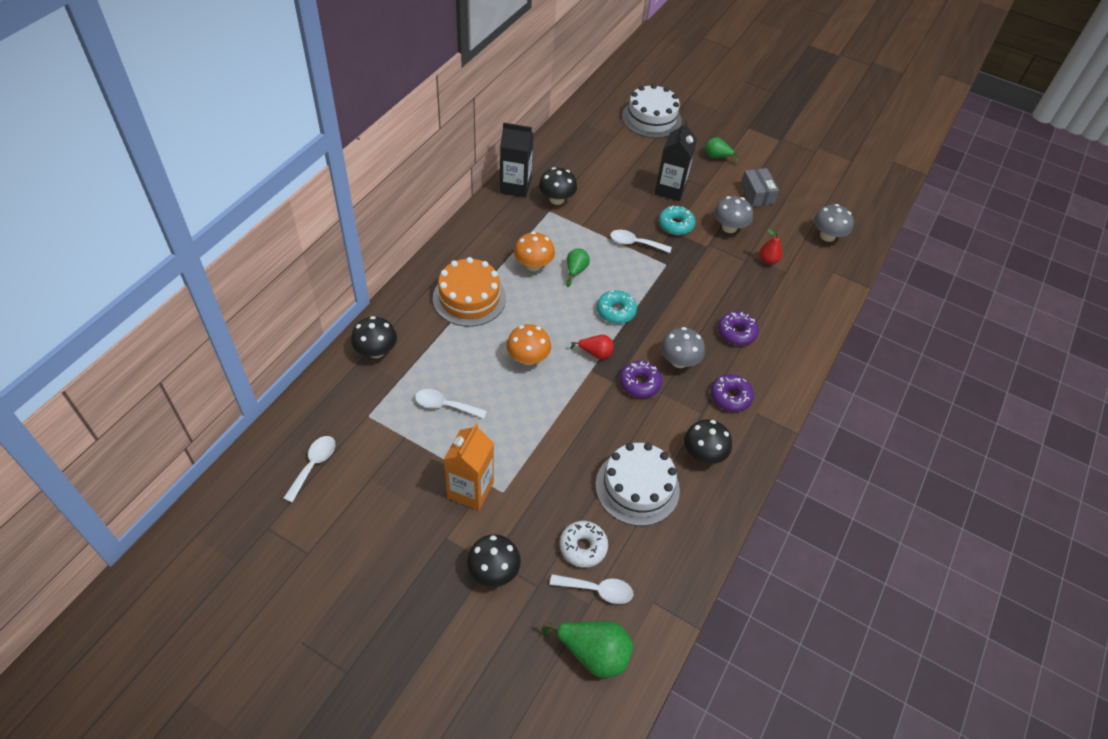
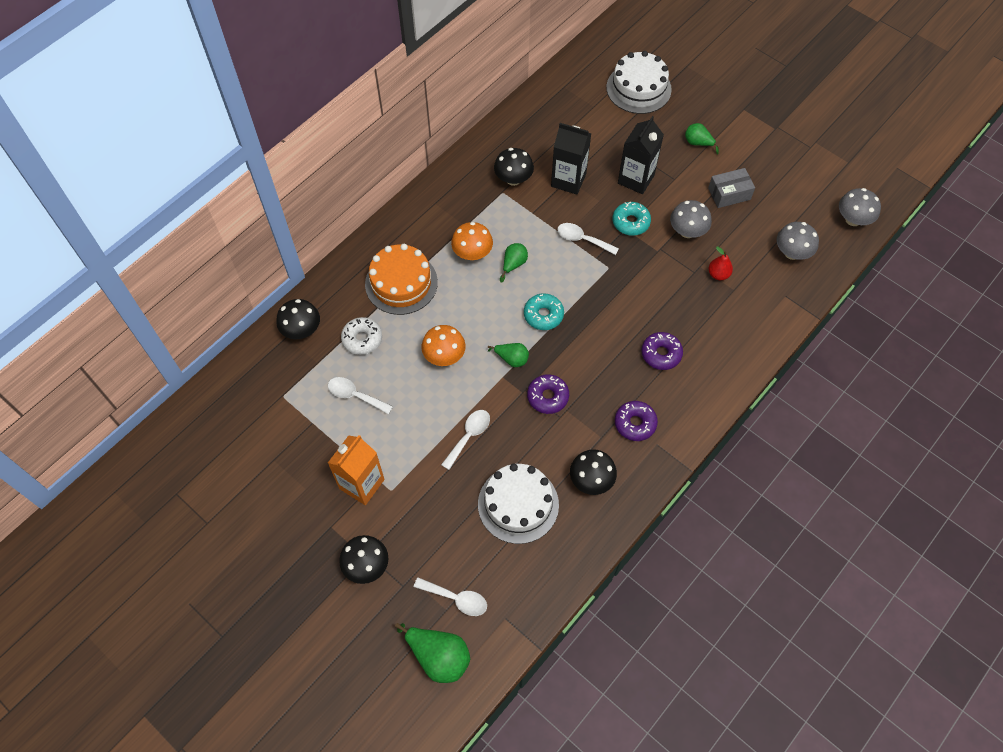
camera: 15 degrees right, 10 degrees up
white spoon [283,436,335,503] -> white spoon moved to [441,410,490,470]
black carton [500,122,534,198] -> black carton moved to [551,123,592,195]
white donut [560,521,608,568] -> white donut moved to [341,317,382,355]
red pear [570,335,614,360] -> green pear [488,343,529,367]
grey mushroom [661,327,705,368] -> grey mushroom moved to [839,188,881,226]
grey box [741,168,779,207] -> grey box turned 75 degrees clockwise [708,168,755,208]

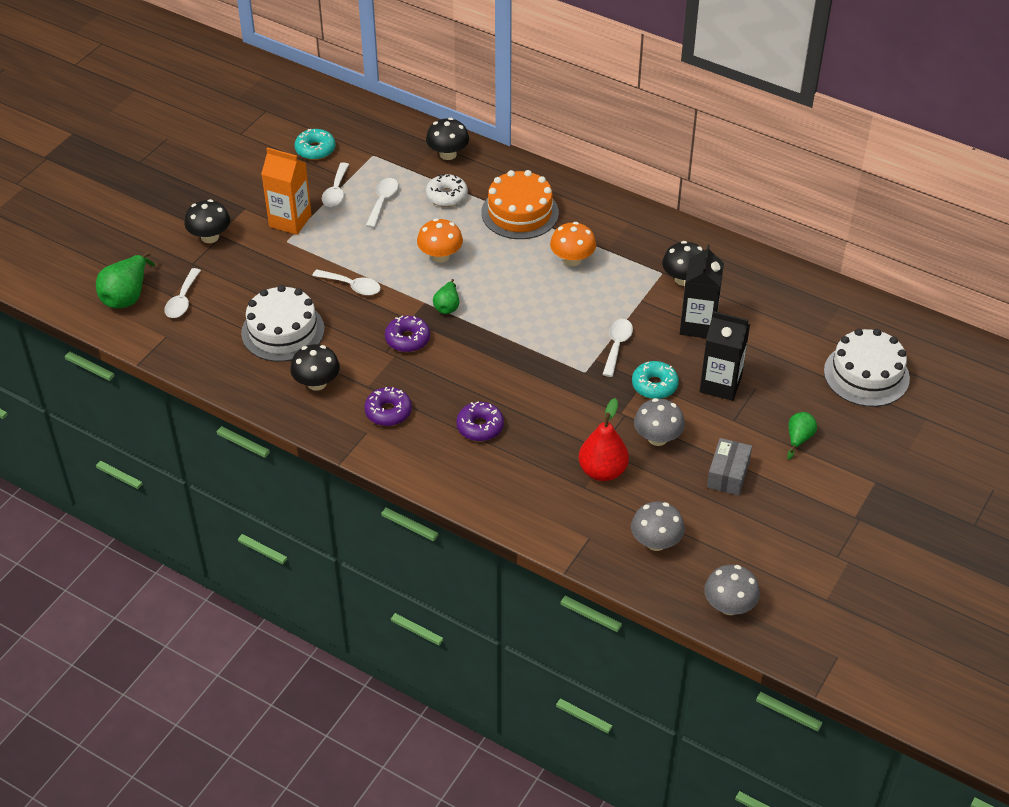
camera: 80 degrees right, 15 degrees down
green pear [500,243,528,282] -> none
turquoise donut [524,293,564,330] -> turquoise donut moved to [294,129,335,160]
grey box [708,168,755,208] -> grey box turned 45 degrees clockwise [707,438,752,496]
red pear [709,246,733,280] -> red pear [579,398,629,481], size x1.71
none -> white spoon [322,162,349,207]

